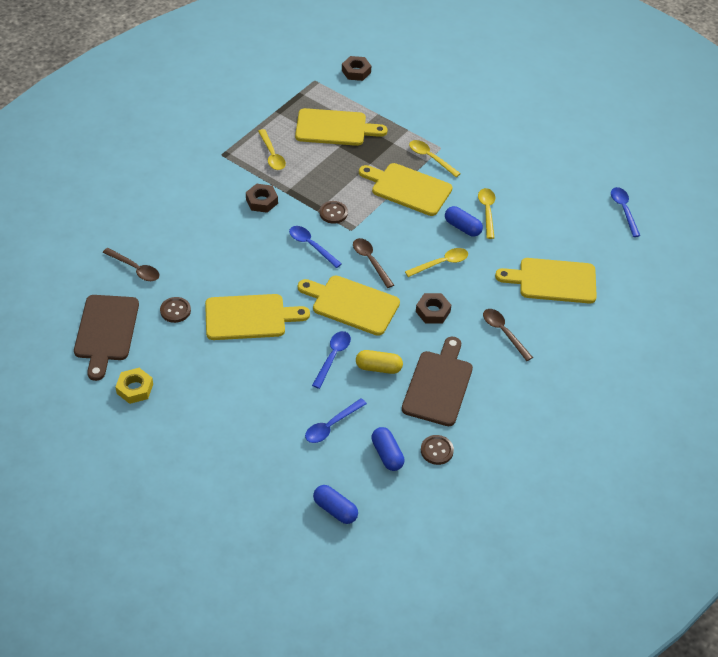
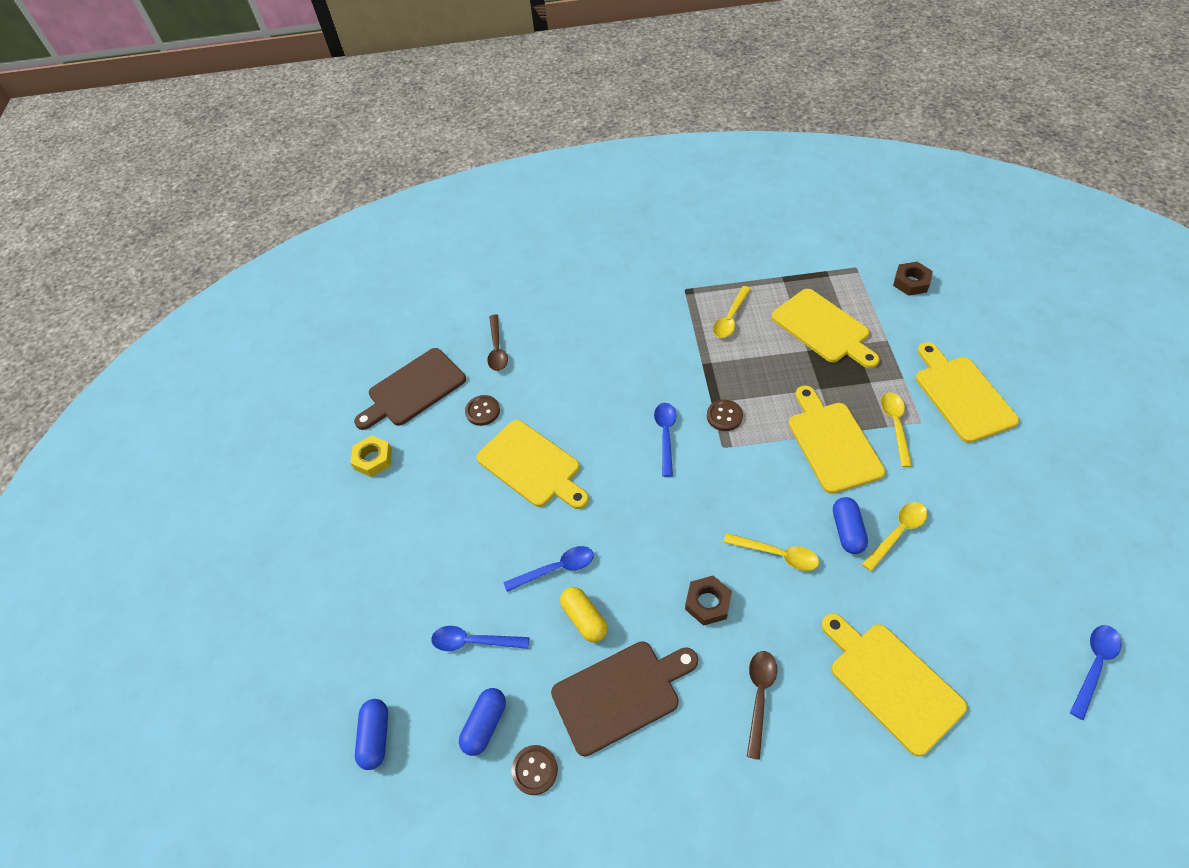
camera: 55 degrees right, 5 degrees up
brown nut [246,184,278,213] -> none
yellow cutting board [298,276,400,336] -> yellow cutting board moved to [916,342,1019,443]
brown spoon [353,238,394,288] -> none

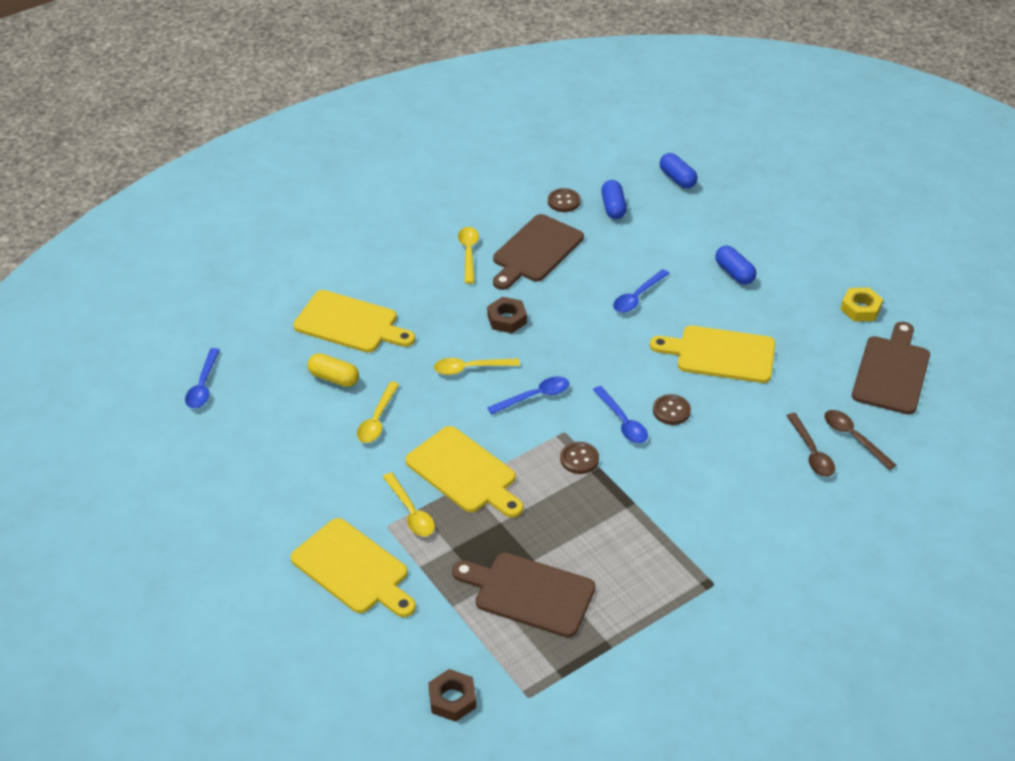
camera: 145 degrees right, 10 degrees down
blue spoon [431,626,530,651] -> blue spoon moved to [487,376,569,415]
brown button [465,395,500,426] -> brown button moved to [653,394,691,425]
yellow capsule [560,587,608,642] -> yellow capsule moved to [307,353,359,387]
yellow spoon [713,286,751,338] -> yellow spoon moved to [458,227,479,284]
brown spoon [747,651,777,760] -> brown spoon moved to [786,413,835,477]
yellow cutting board [771,289,880,368] -> brown cutting board [452,552,596,638]
blue capsule [833,497,868,554] -> blue capsule moved to [715,246,756,284]

